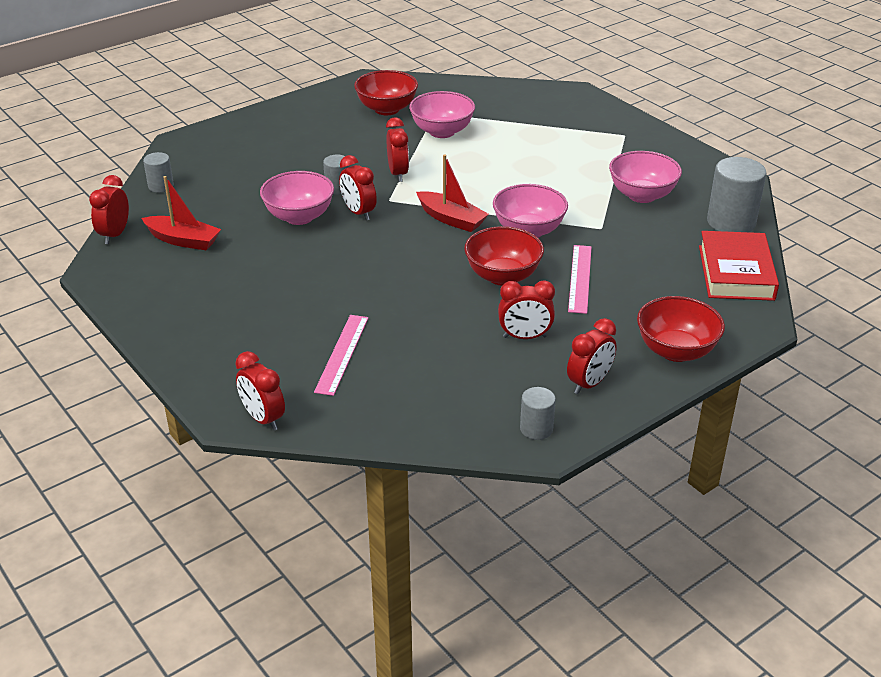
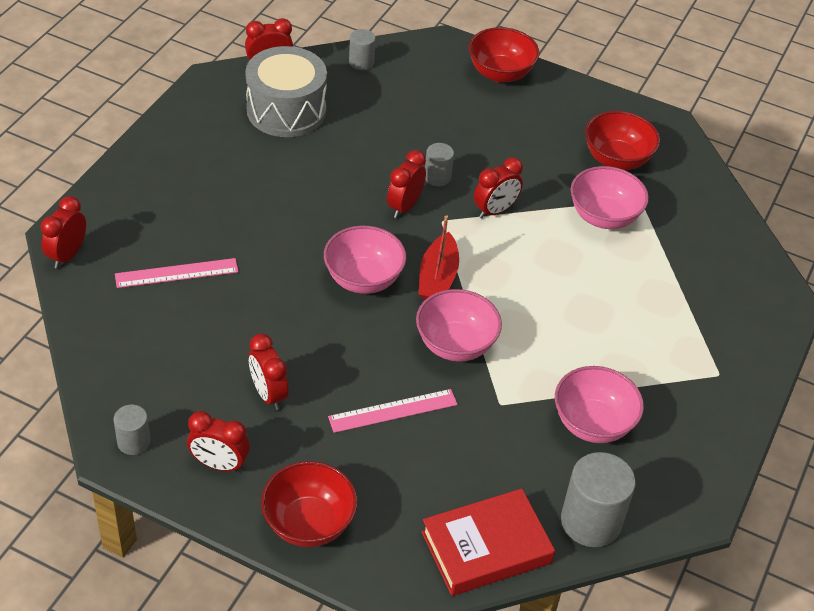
camera: 60 degrees right, 10 degrees up
red boat [142,176,221,250] -> grey drum [245,46,327,137]
pink bowl [260,171,334,225] -> pink bowl moved to [324,226,406,294]
red bowl [464,226,544,286] -> red bowl moved to [469,27,540,83]

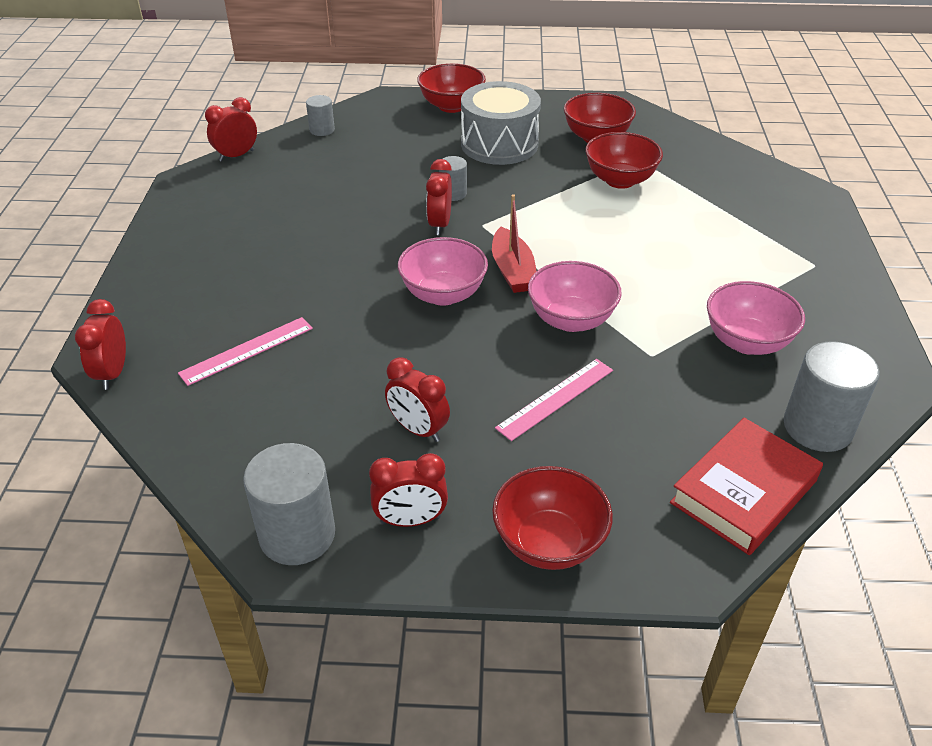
camera: 20 degrees left, 5 degrees down
grey cylinder [113,405,150,455] -> grey cylinder [243,443,335,565], size x1.84
grey drum [245,46,327,137] -> grey drum moved to [461,81,541,165]
red clock [474,158,523,219] -> none
pink bowl [571,166,649,229] -> red bowl [585,132,663,189]

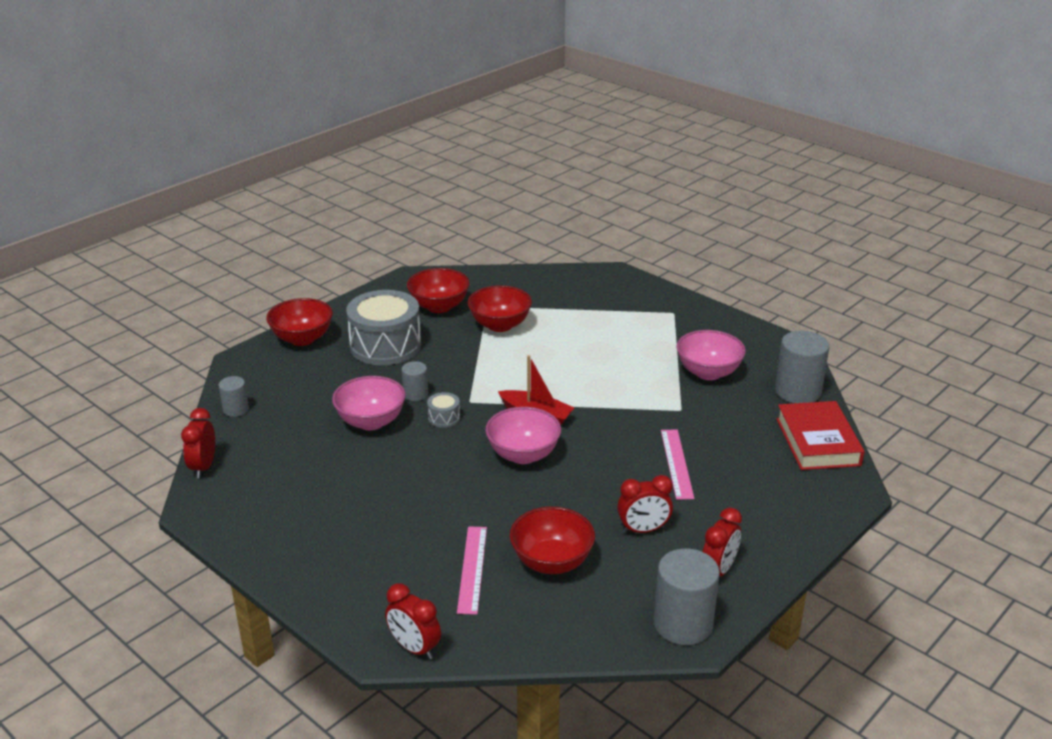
camera: 50 degrees left, 10 degrees down
red clock [426,159,452,235] -> grey drum [427,392,460,428]
red bowl [492,466,613,570] -> red bowl moved to [510,507,595,574]
pink bowl [528,261,622,332] -> pink bowl moved to [332,376,406,430]

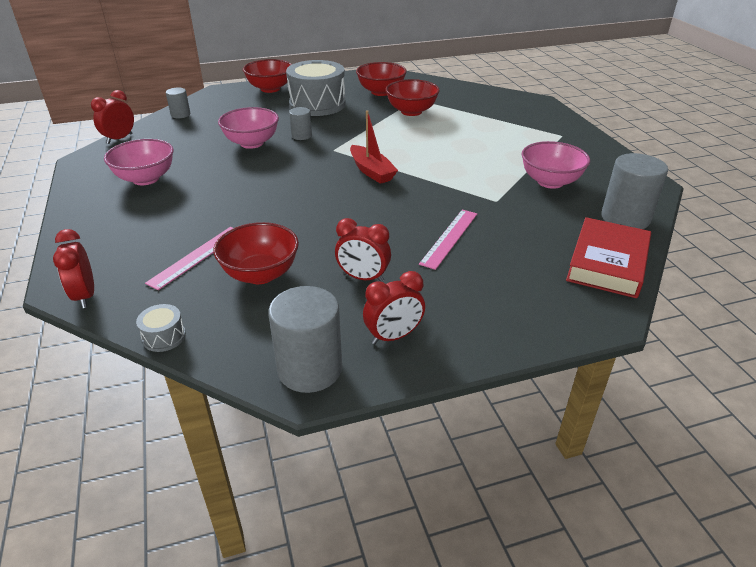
camera: 30 degrees right, 5 degrees up
grey drum [427,392,460,428] -> grey drum moved to [136,304,186,352]
pink bowl [485,407,561,464] -> pink bowl moved to [104,139,174,185]

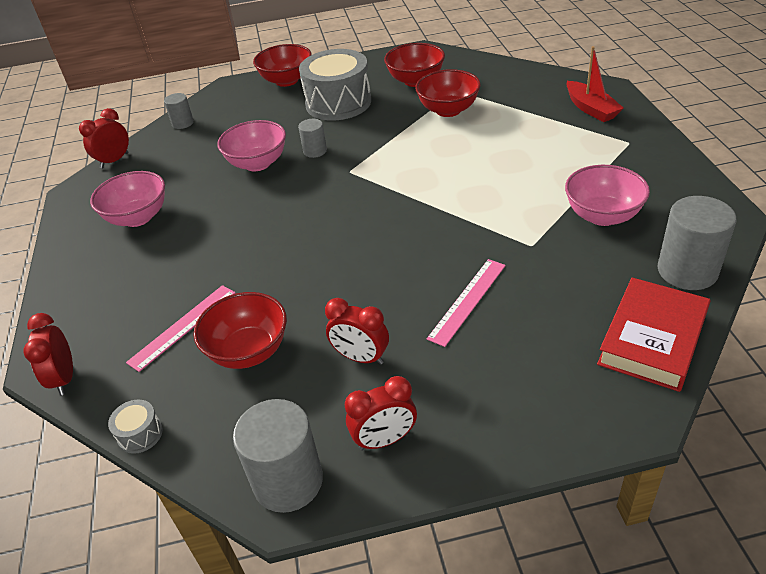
camera: 10 degrees right, 5 degrees up
red boat [350,110,398,184] -> red boat moved to [567,46,624,122]

